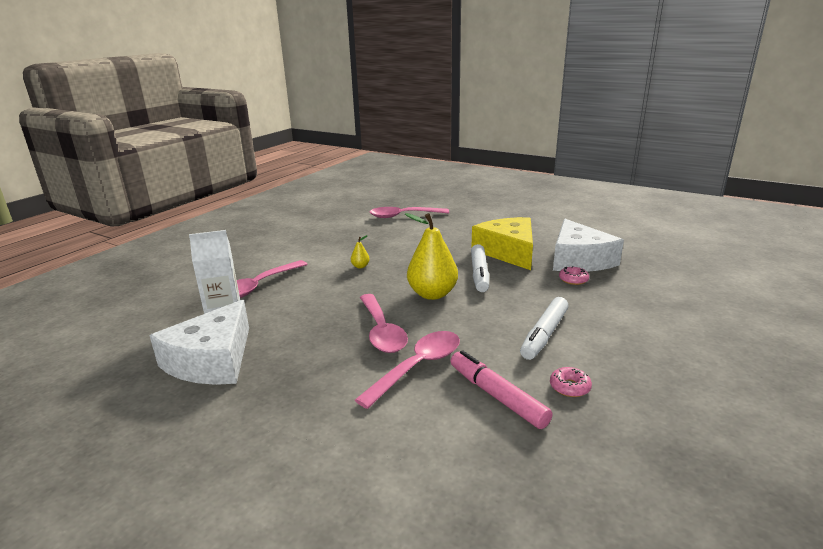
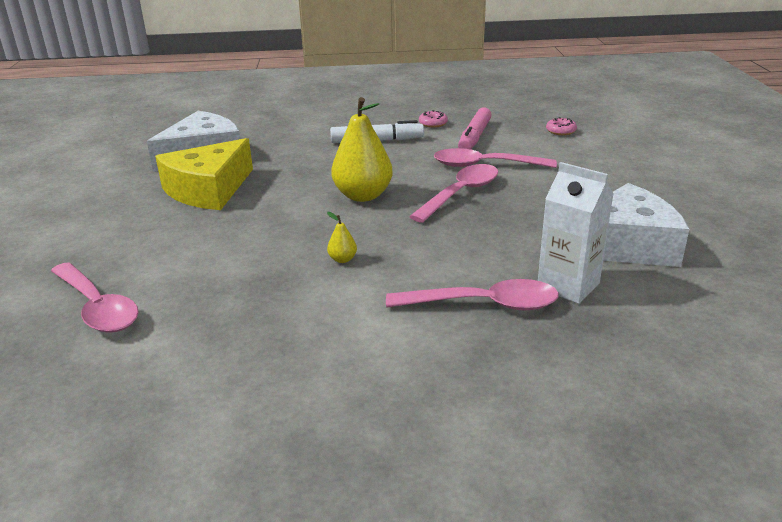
camera: 125 degrees left, 5 degrees up
white marker [471,244,489,292] -> none
pink donut [559,266,589,285] -> pink donut moved to [546,117,577,135]

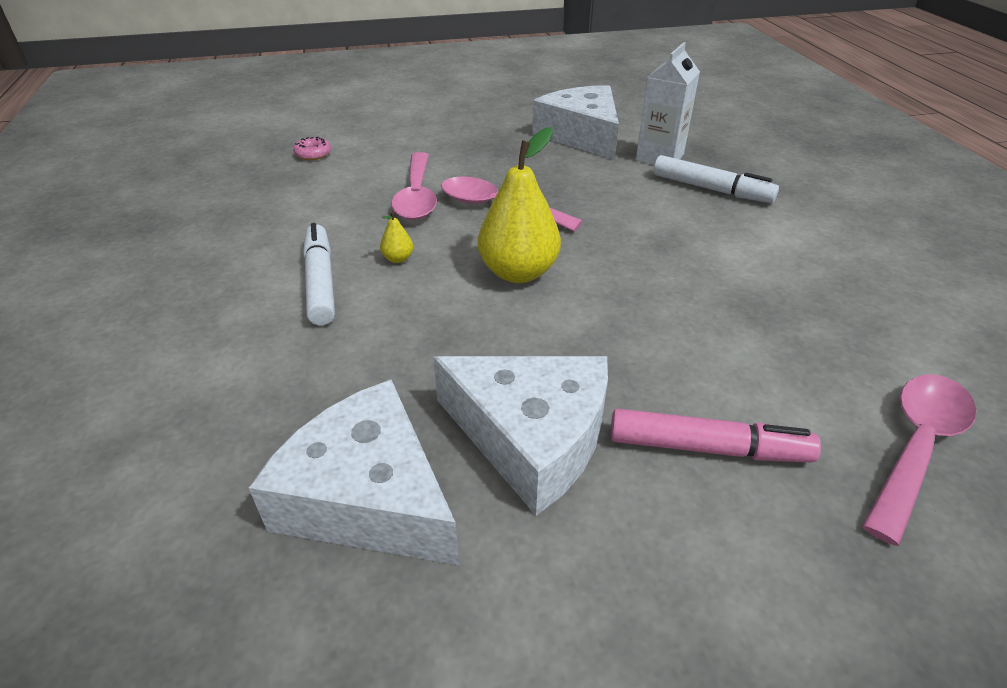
camera: 100 degrees left, 10 degrees up
yellow cheese [155,138,253,210] -> white cheese [433,356,608,515]
yellow pear [327,212,357,263] -> yellow pear moved to [380,211,413,263]
pink spoon [386,279,559,310] -> white marker [653,155,779,203]
pink donut [419,110,448,128] -> none
pink marker [458,107,492,149] -> pink marker moved to [610,409,821,462]

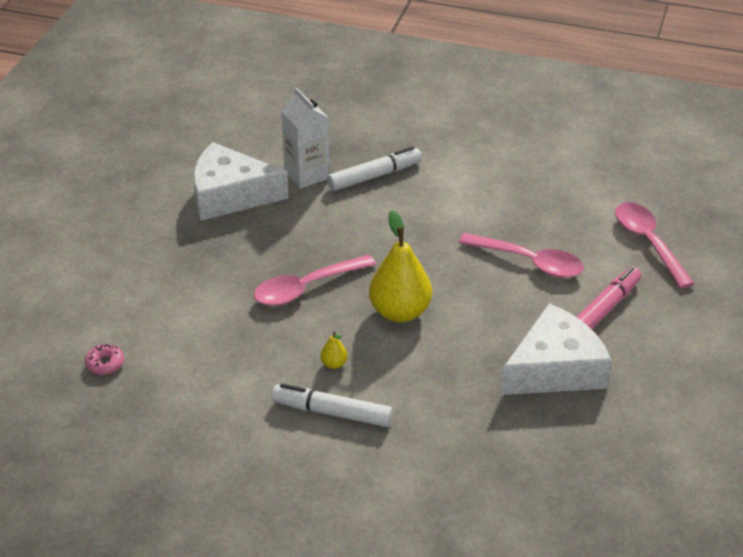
camera: 60 degrees left, 0 degrees up
white cheese [249,380,459,565] -> none
pink spoon [391,152,437,220] -> pink spoon moved to [458,233,584,278]

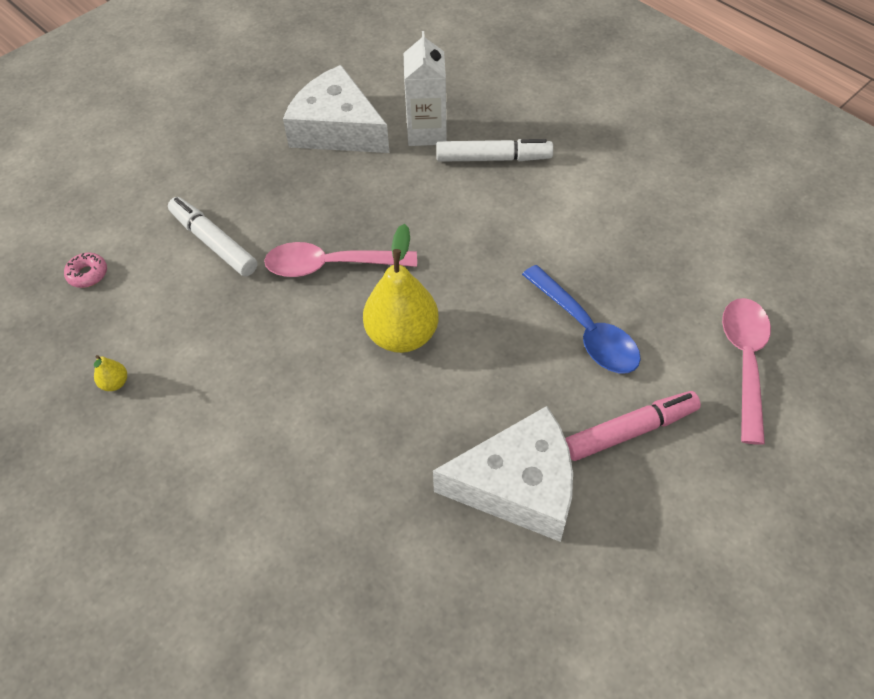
camera: 30 degrees right, 15 degrees up
white marker [272,384,393,427] -> white marker moved to [168,197,258,276]
yellow pear [320,331,348,369] -> yellow pear moved to [94,355,127,391]
pink spoon [458,233,584,278] -> blue spoon [522,265,641,373]

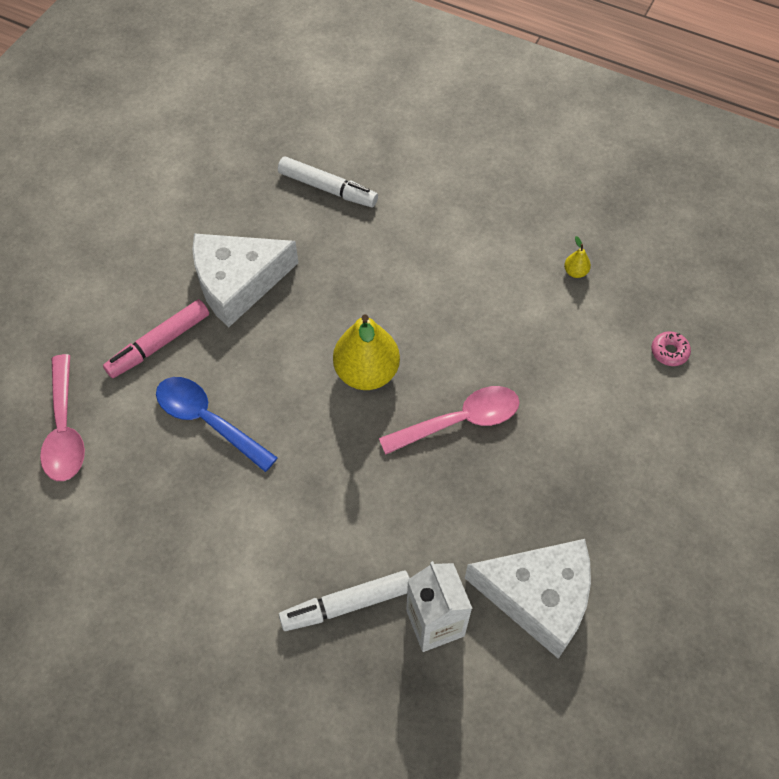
camera: 160 degrees right, 5 degrees up
white marker [168,197,258,276] -> white marker moved to [278,156,378,208]

